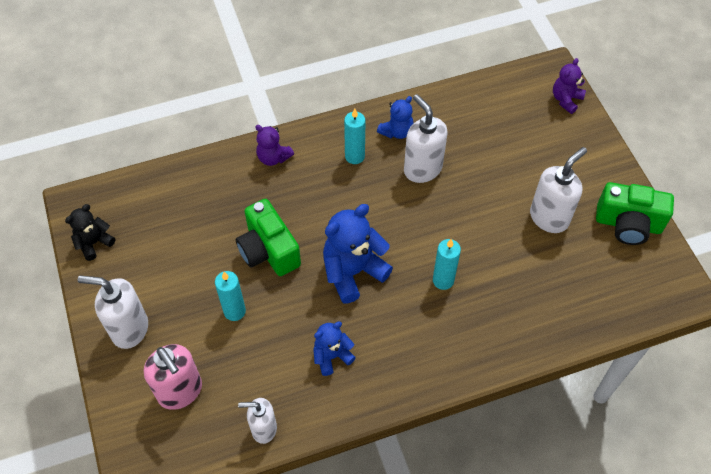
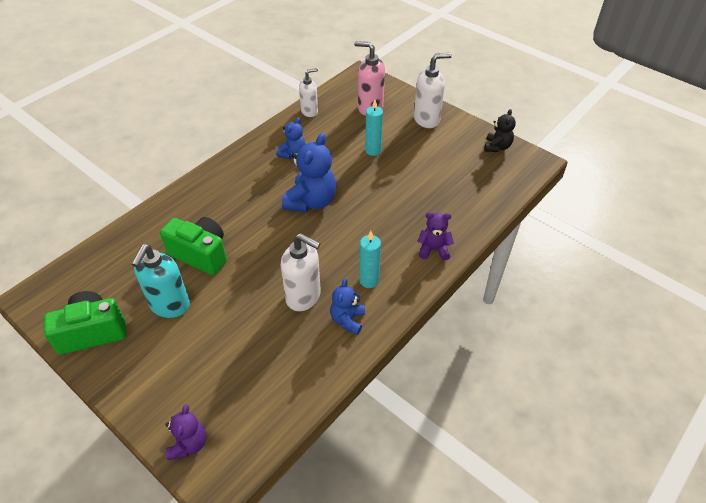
camera: 150 degrees right, 10 degrees down
green camera [236,199,301,276] -> green camera moved to [160,217,227,275]
turquoise candle [433,239,461,290] -> none
white soap dispenser [530,147,587,233] -> turquoise soap dispenser [132,244,190,318]

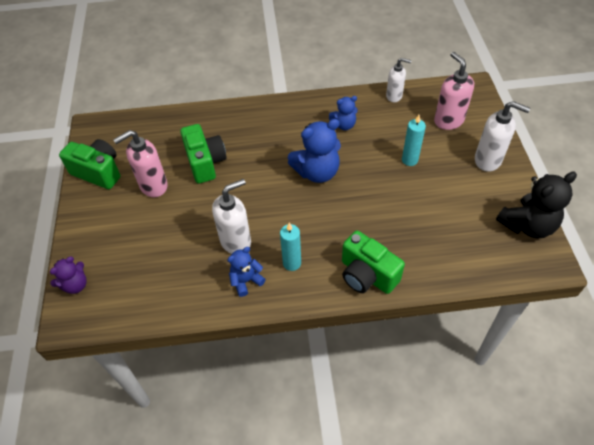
camera: 45 degrees right, 5 degrees up
turquoise soap dispenser [132,244,190,318] -> pink soap dispenser [113,130,168,197]
white soap dispenser [281,233,321,311] -> white soap dispenser turned 105 degrees counterclockwise [212,179,251,254]
purple teddy bear [417,212,454,260] -> green camera [342,231,405,294]
black teddy bear [485,109,516,152] -> black teddy bear [496,171,577,239], size x1.74

